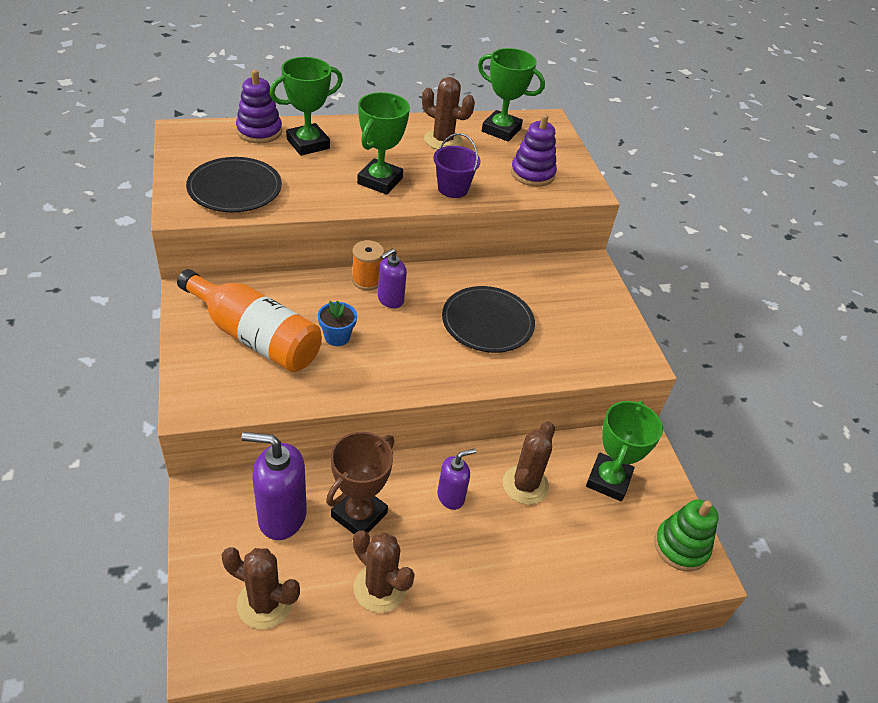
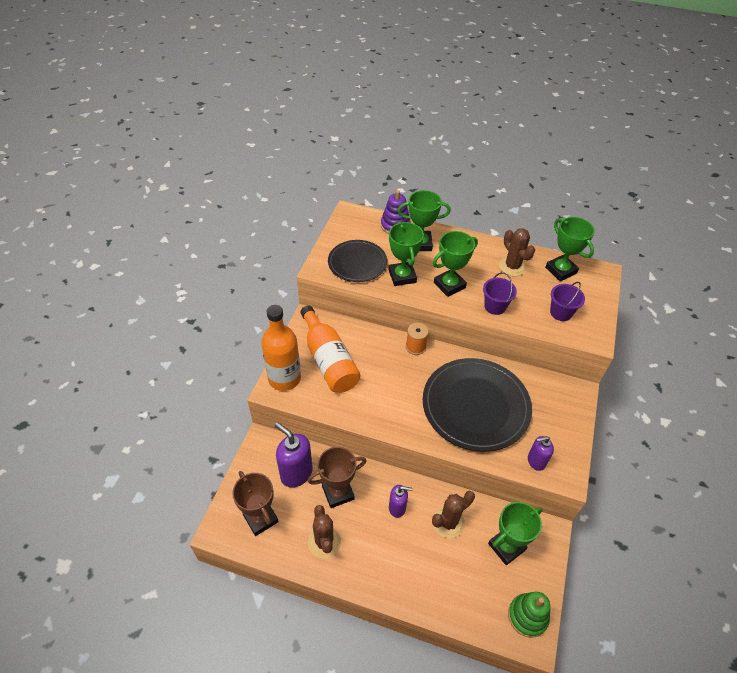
camera: 35 degrees right, 5 degrees up
brown cactus [221,547,300,629] -> brown trophy [232,471,279,536]
blue flower pot [318,301,357,346] -> none
purple soap dispenser [378,249,407,308] -> purple soap dispenser moved to [528,436,554,471]
black plate [442,286,535,353] -> black plate [423,358,532,452], size x1.66
purple stacking toy [511,114,557,187] -> purple bucket [550,282,585,321]
none -> orange bottle [261,305,301,391]
none -> green trophy [389,222,424,286]

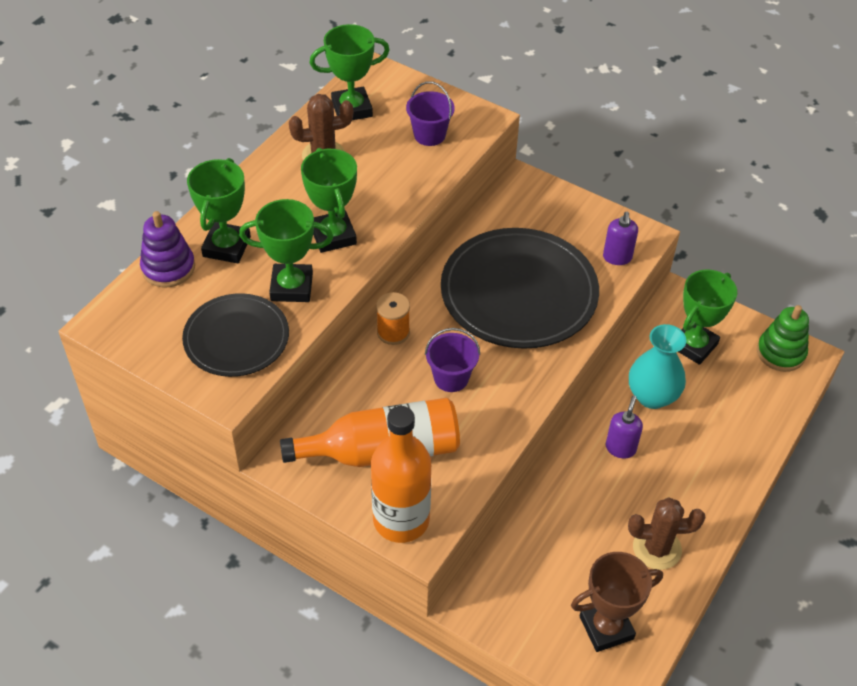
camera: 75 degrees left, 0 degrees up
purple soap dispenser [274,422,313,488] -> none
brown trophy [308,447,366,508] -> none
brown cactus [432,491,475,538] -> turquoise vase [629,324,686,409]
purple bucket [483,272,517,315] -> purple bucket moved to [425,328,480,392]
green trophy [488,502,542,565] -> green trophy turned 60 degrees clockwise [678,269,737,365]

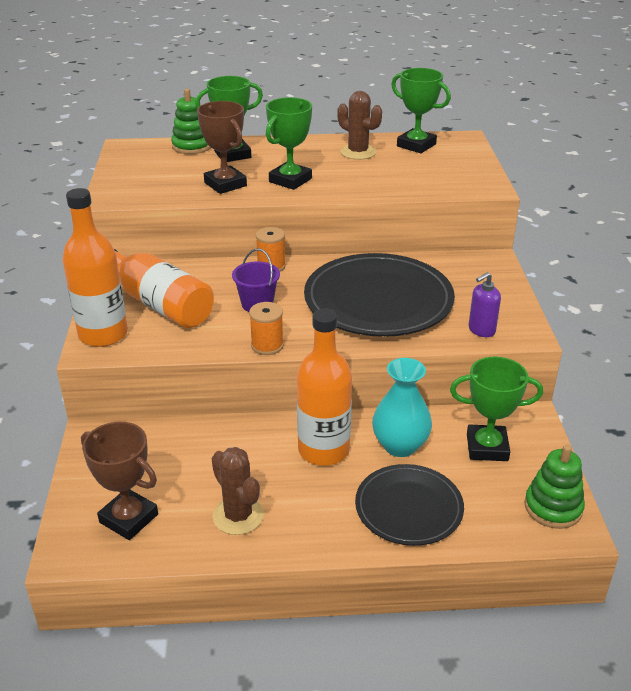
camera: 55 degrees right, 15 degrees down
purple stacking toy [140,211,195,287] -> green stacking toy [171,89,211,154]
black plate [182,293,289,377] -> black plate moved to [355,464,464,546]
green trophy [239,199,333,302] -> brown trophy [197,101,247,194]
purple bucket [406,81,455,146] -> none
purple soap dispenser [606,395,643,459] -> orange bottle [297,309,352,466]
none -> orange spool [249,302,284,355]

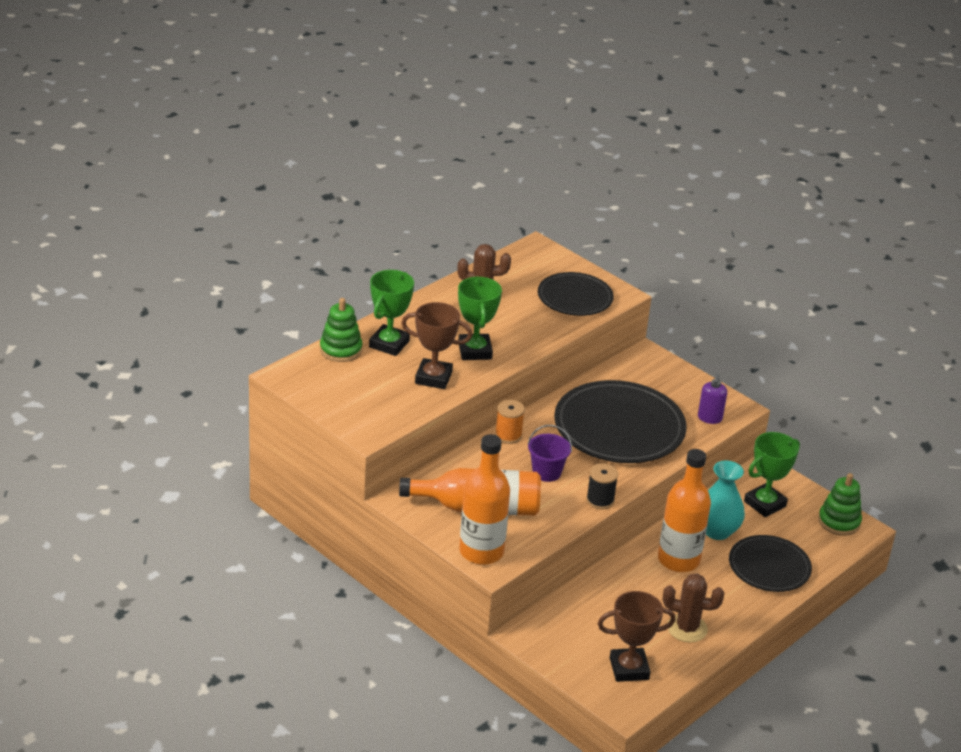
camera: 45 degrees left, 0 degrees up
orange spool [249,302,284,355] -> black spool [586,463,618,509]
green trophy [391,68,451,153] -> none
none -> black plate [538,272,614,316]

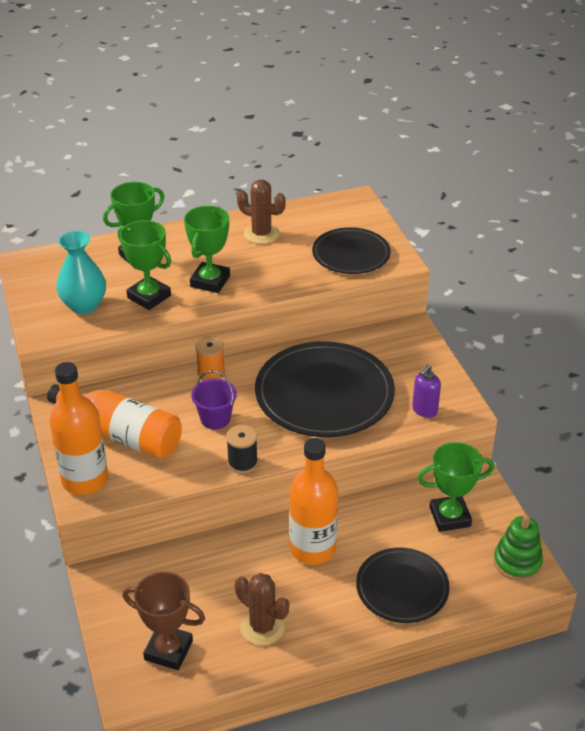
camera: 30 degrees right, 5 degrees up
green stacking toy [320,298,362,362] -> none
brown trophy [401,302,472,389] -> green trophy [118,220,171,310]
turquoise vase [706,461,745,540] -> turquoise vase moved to [56,231,106,314]

